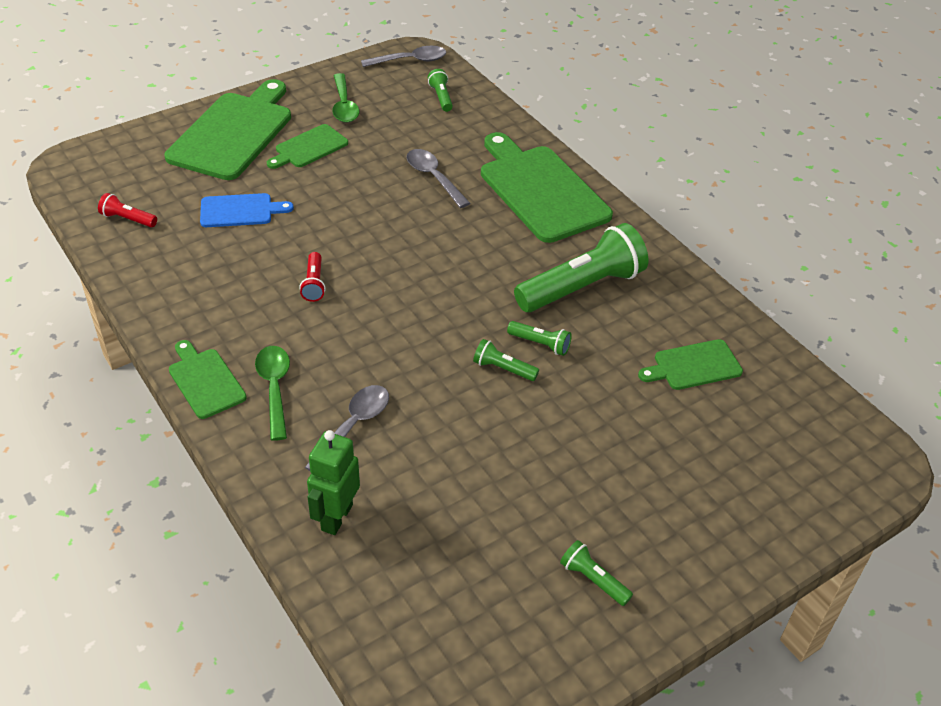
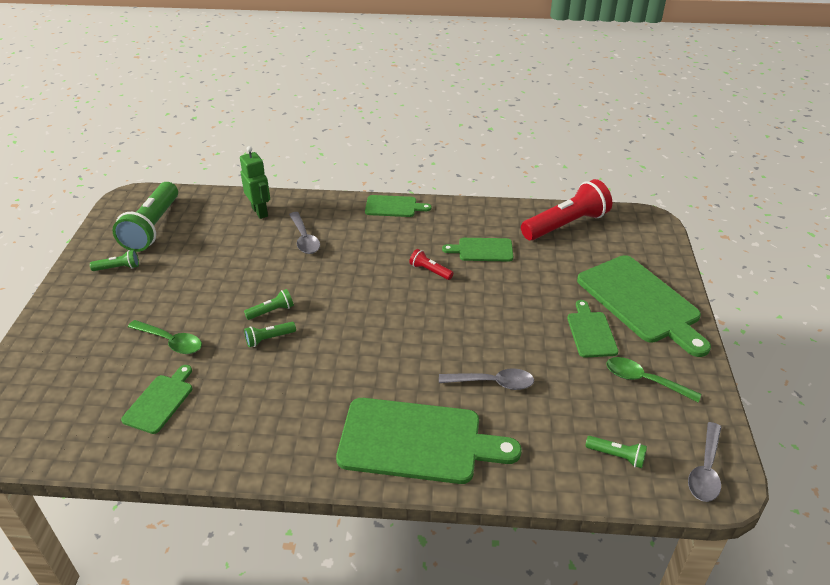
camera: 130 degrees right, 5 degrees down
red flashlight [98,193,157,227] -> red flashlight [521,179,612,241], size x2.25
blue cutting board [200,193,294,227] -> none
green spoon [255,346,290,441] -> green spoon moved to [128,320,202,354]
green flashlight [514,223,648,312] -> green flashlight moved to [112,182,178,252]
none -> green cutting board [442,238,513,261]

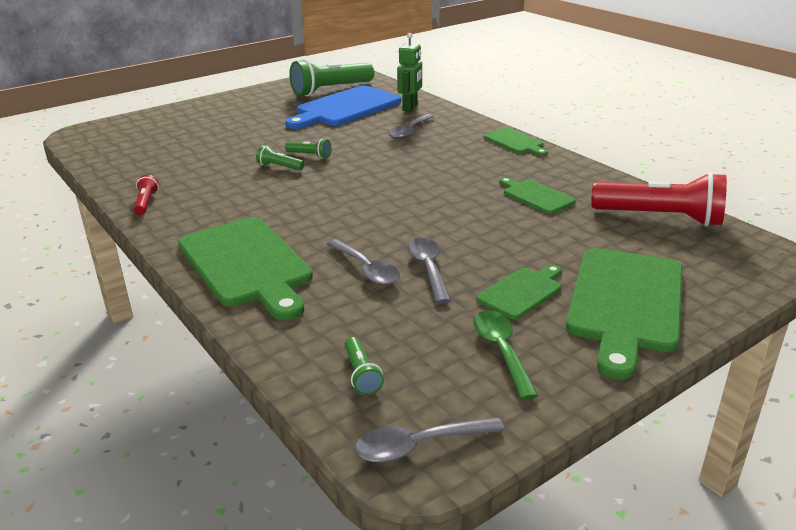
camera: 50 degrees right, 10 degrees down
green flashlight [90,250,139,271] -> none
green cutting board [121,365,192,434] -> none
green spoon [128,320,202,354] -> none
red flashlight [409,249,453,280] -> red flashlight moved to [134,175,159,215]
none -> blue cutting board [285,85,401,129]
none -> grey spoon [407,238,451,304]

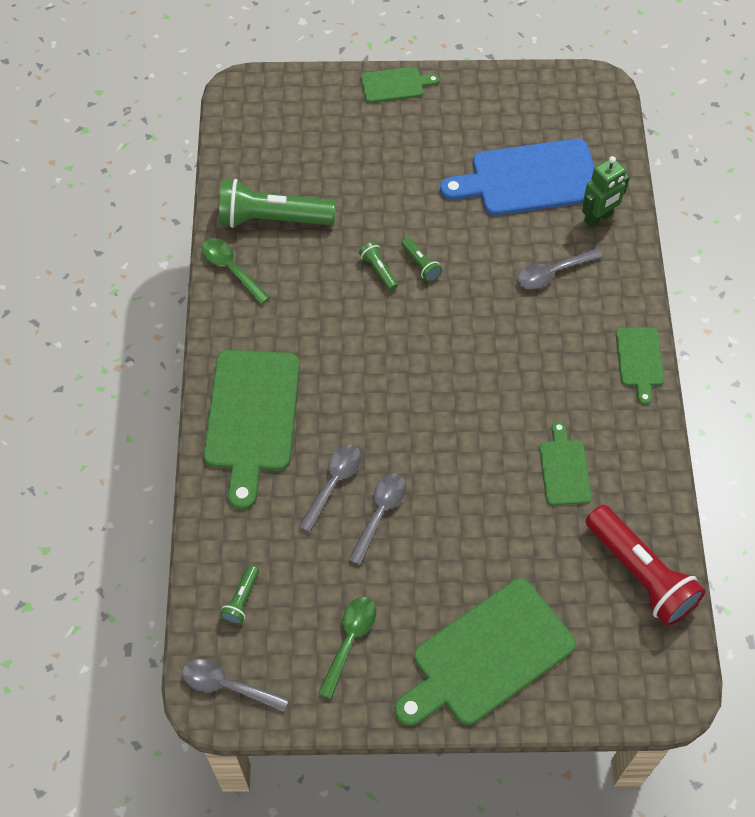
camera: 35 degrees right, 30 degrees up
red flashlight [134,175,159,215] -> green spoon [202,238,270,305]
green flashlight [289,59,374,96] -> green flashlight moved to [219,179,336,228]
grey spoon [327,239,400,285] -> grey spoon turned 150 degrees counterclockwise [298,445,361,533]
green cutting board [477,265,562,319] -> green cutting board moved to [361,67,440,103]

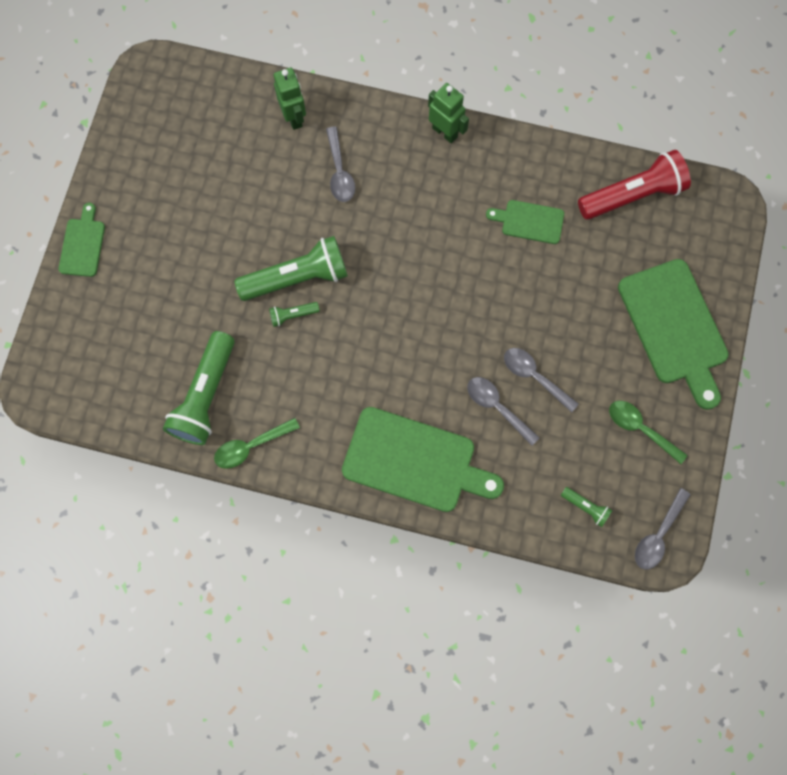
camera: 75 degrees left, 15 degrees up
green flashlight [401,238,442,282] -> green flashlight [234,236,348,301], size x2.25
blue cutting board [440,139,595,215] -> none
green cutting board [616,327,664,405] -> green robot [428,83,469,143]

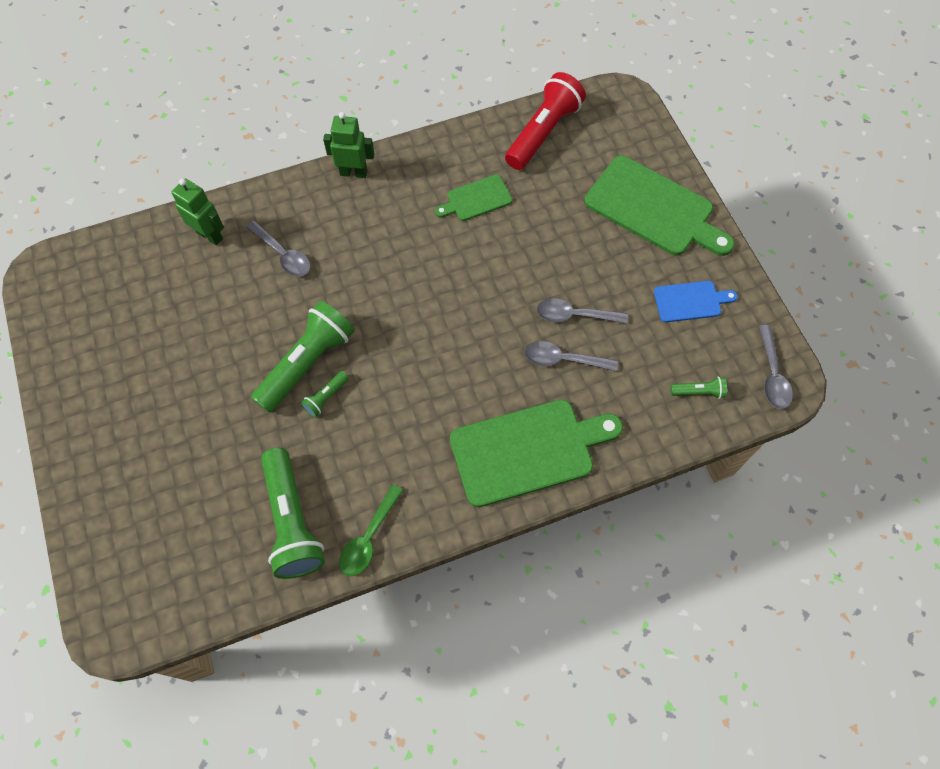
camera: 35 degrees left, 10 degrees down
green cutting board [59,203,105,277] -> none
green spoon [609,401,687,464] -> blue cutting board [654,281,738,322]

